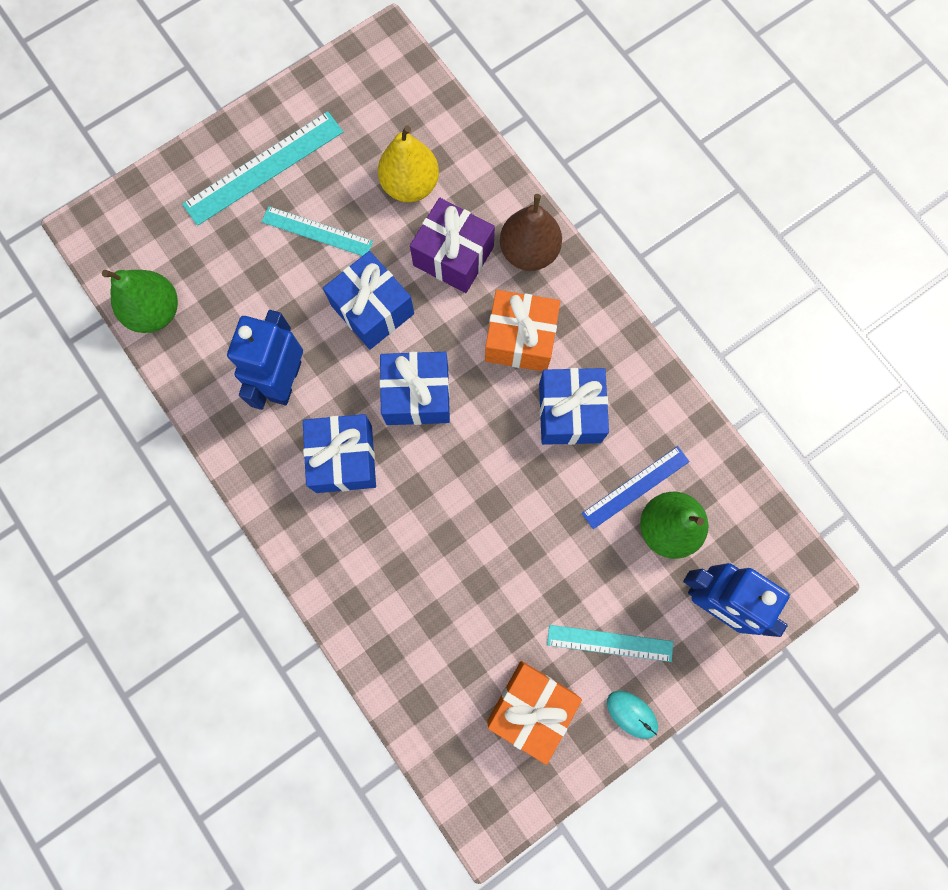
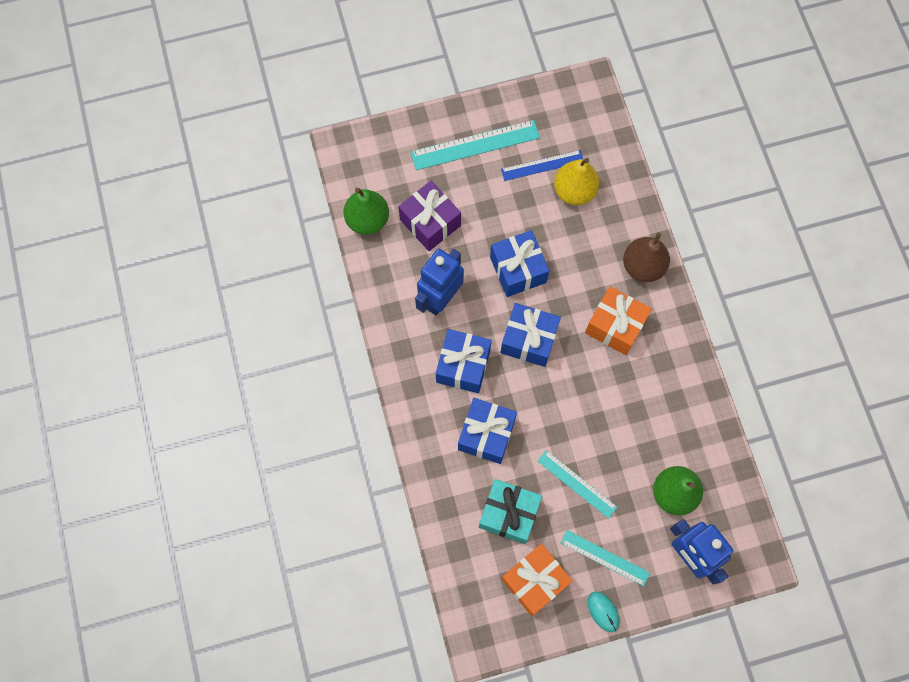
camera: 20 degrees right, 5 degrees down
turquoise ruler [262,206,373,256] -> turquoise ruler moved to [538,450,617,518]
purple gift [410,198,495,293] -> purple gift moved to [398,181,461,251]
blue gift [539,368,609,445] -> blue gift moved to [458,398,517,464]
blue ruler [582,446,690,529] -> blue ruler moved to [501,150,584,181]
none -> turquoise gift [479,479,542,544]

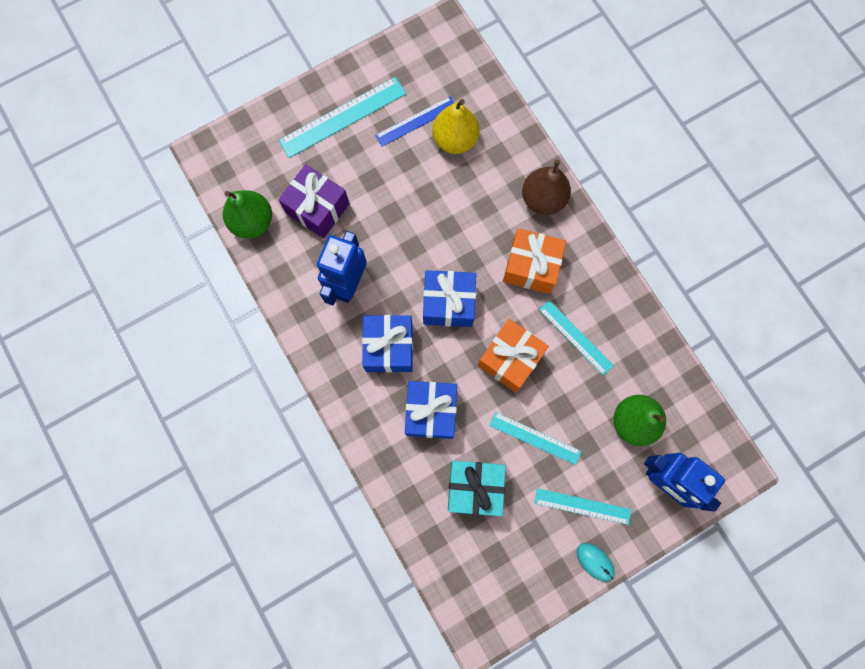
camera: 15 degrees left, 5 degrees up
blue gift [490,230,549,297] -> none
orange gift [501,544,573,616] -> orange gift moved to [478,319,549,392]
none -> turquoise ruler [539,300,614,376]

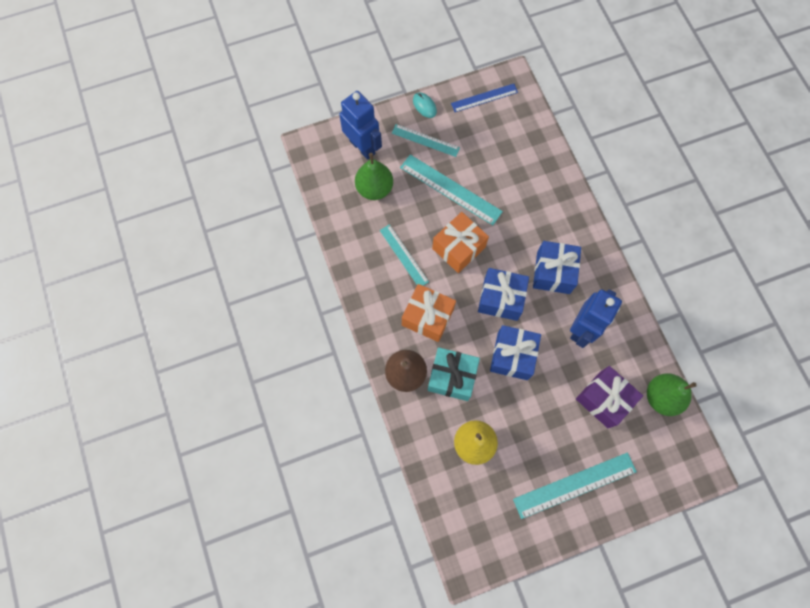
camera: 170 degrees left, 5 degrees down
blue ruler [375,96,454,146] -> blue ruler moved to [451,84,518,112]
blue gift [405,381,457,439] -> blue gift moved to [490,325,541,380]
turquoise gift [448,461,506,516] -> turquoise gift moved to [427,347,480,401]
turquoise ruler [489,412,582,465] -> turquoise ruler [400,154,503,225], size x1.57

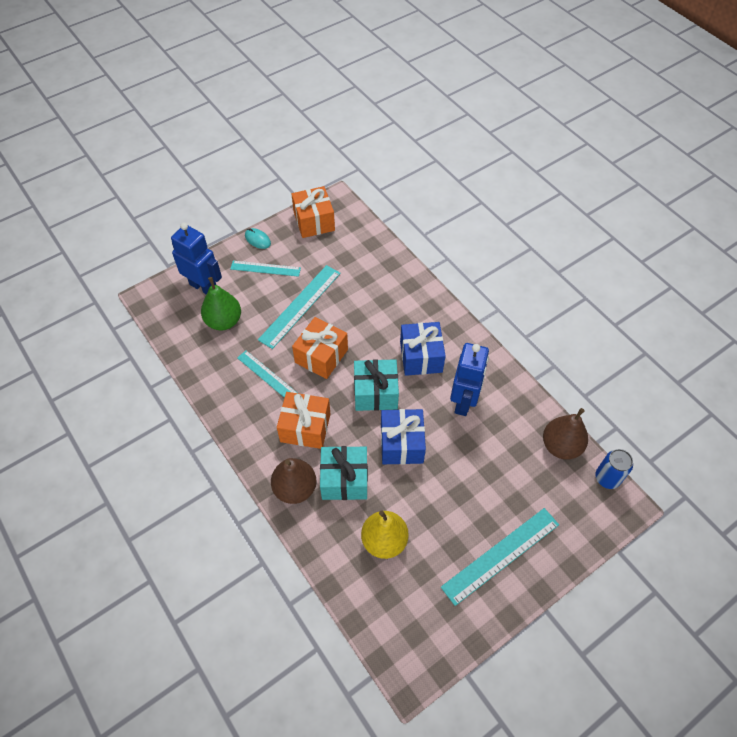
camera: 15 degrees left, 15 degrees down
turquoise ruler [400,154,503,225] -> turquoise ruler turned 75 degrees counterclockwise [258,265,341,349]
blue ruler [451,84,518,112] -> orange gift [292,186,335,238]
blue gift [478,268,529,321] -> turquoise gift [354,359,399,411]
purple gift [576,366,643,428] -> none
green pear [647,373,697,416] -> brown pear [543,408,588,460]
none -> blue can [595,449,633,489]

